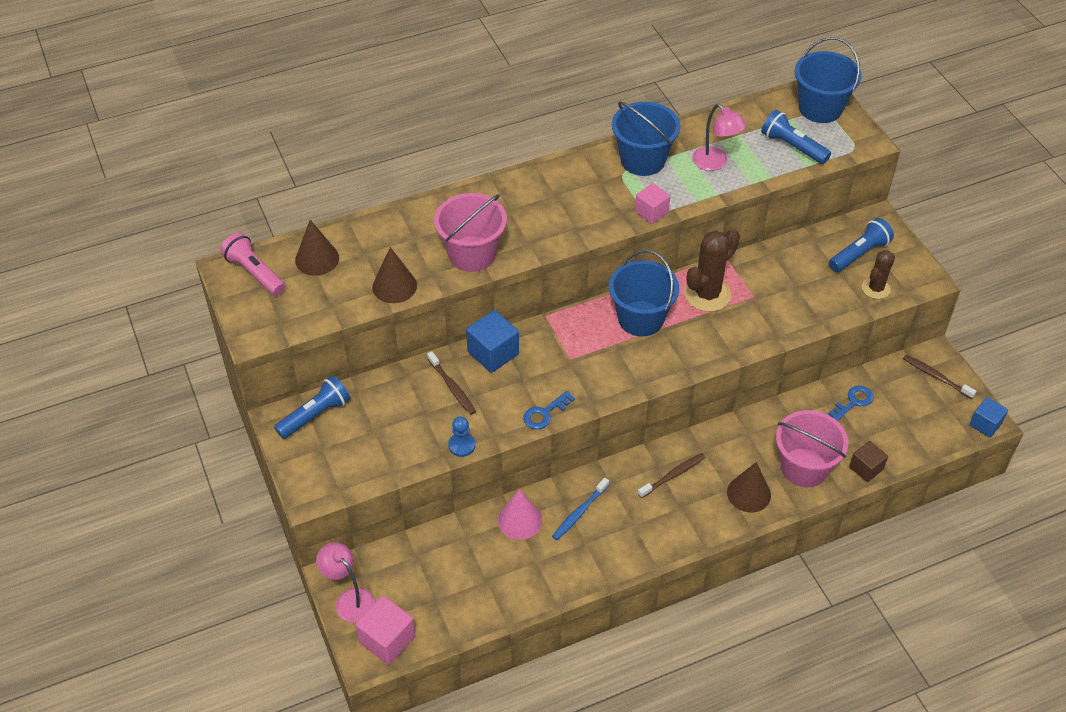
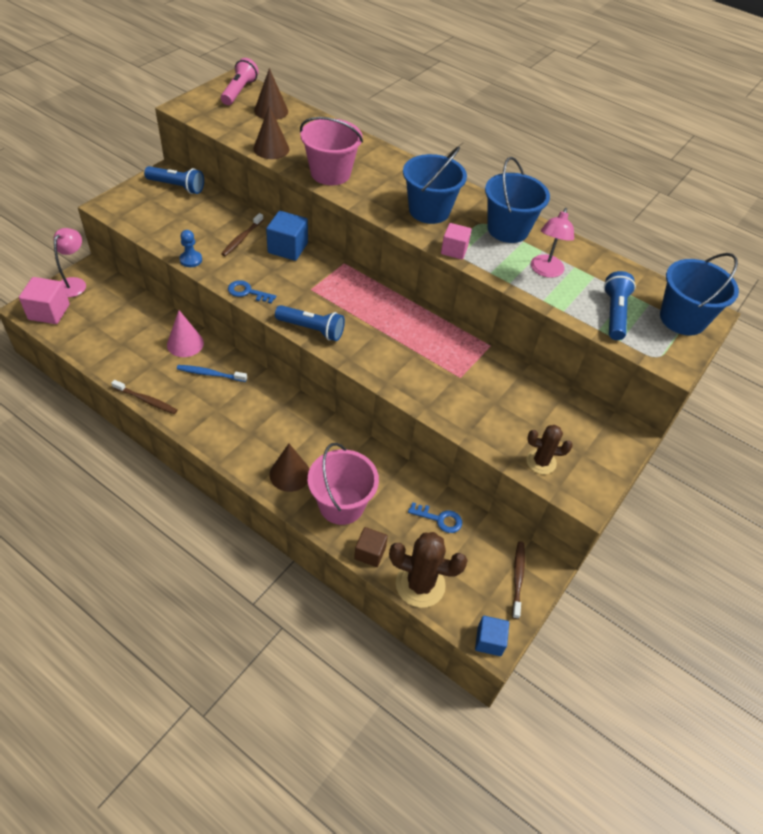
camera: 55 degrees right, 0 degrees up
blue bucket [609,250,679,337] -> blue bucket moved to [403,147,467,224]
brown toothbrush [638,453,706,498] -> brown toothbrush moved to [111,380,178,414]
brown cactus [684,229,740,312] -> brown cactus moved to [389,532,468,608]
blue flashlight [829,218,894,272] -> blue flashlight moved to [275,305,345,341]

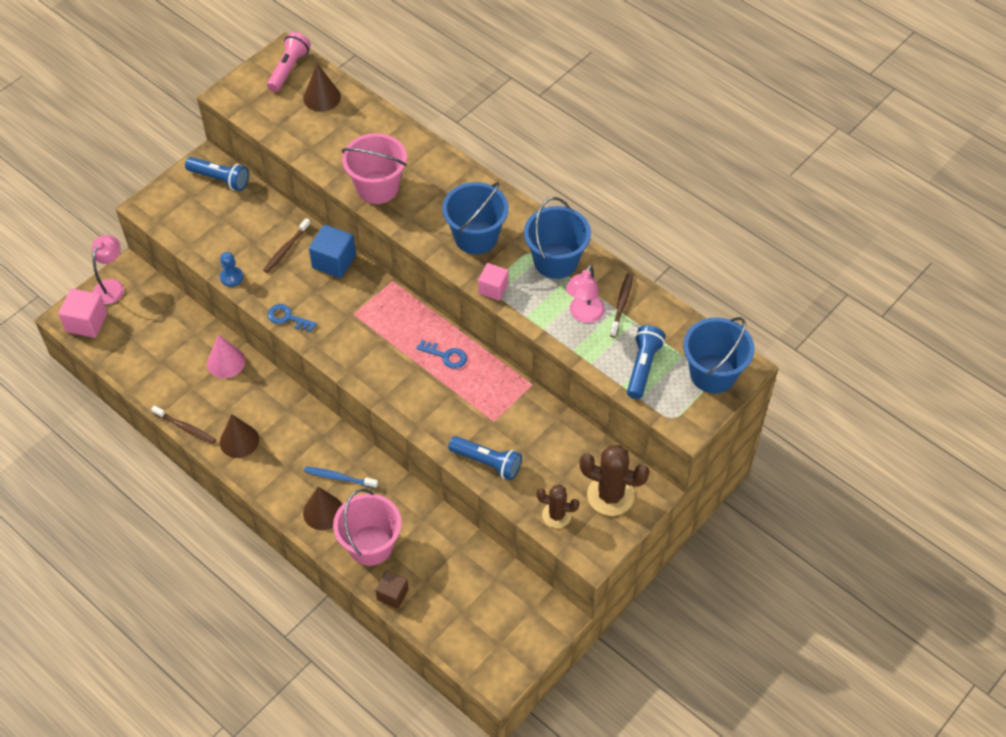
camera: 10 degrees right, 5 degrees up
blue toothbrush [177,365,247,382] -> blue toothbrush moved to [304,466,378,489]
brown cone [253,105,289,159] -> brown cone moved to [220,415,259,458]
blue flashlight [275,305,345,341] -> blue flashlight moved to [448,436,522,480]
brown cactus [389,532,468,608] -> brown cactus moved to [579,445,650,516]
blue key [408,502,462,533] -> blue key moved to [416,340,467,369]
blue cube [475,616,509,656] -> none
brown toothbrush [512,541,525,619] -> brown toothbrush moved to [610,273,633,337]

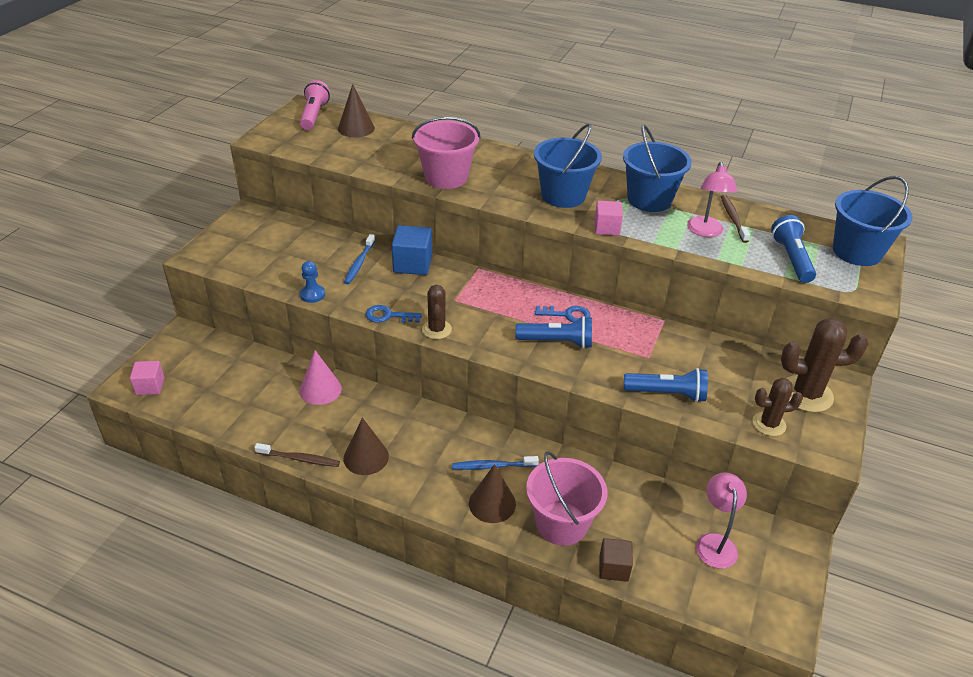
camera: 20 degrees left, 15 degrees down
pink cube [58,288,108,338] -> pink cube [130,361,165,395], size x0.66
pink lamp [92,235,124,304] -> pink lamp moved to [696,472,747,569]
blue flashlight [185,157,249,191] -> blue flashlight moved to [515,316,592,348]
brown toothbrush [263,218,311,273] -> blue toothbrush [344,234,375,284]
none -> brown cactus [422,285,452,339]

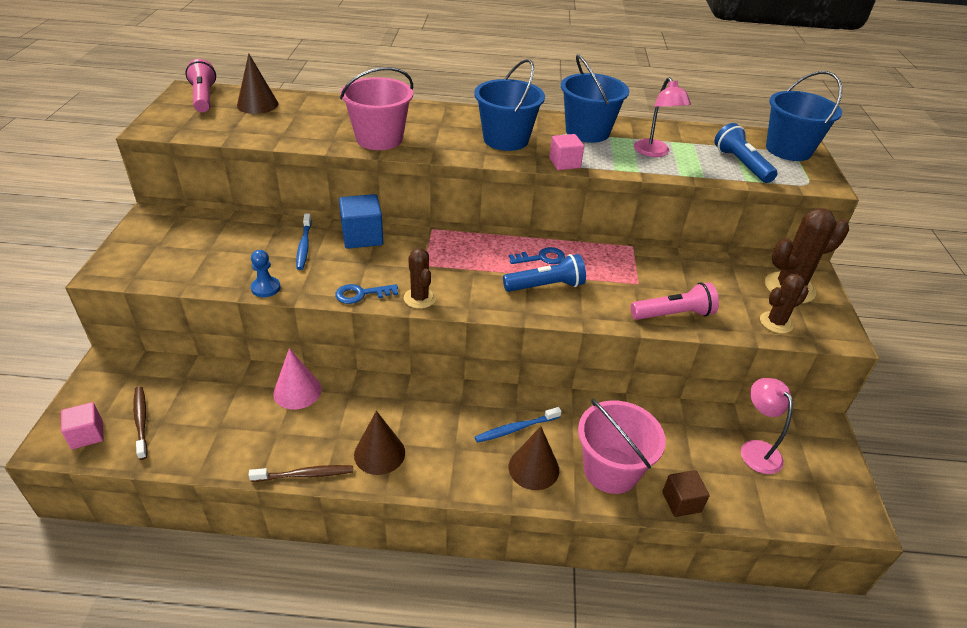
camera: 20 degrees left, 0 degrees up
blue flashlight [624,368,708,402] -> pink flashlight [631,282,719,320]
brown toothbrush [721,195,750,243] -> brown toothbrush moved to [133,387,148,460]

